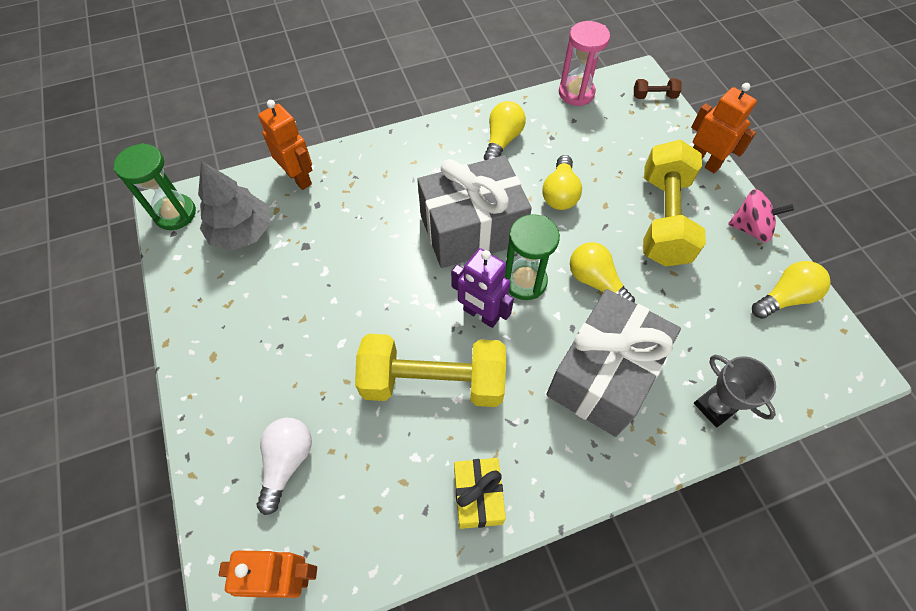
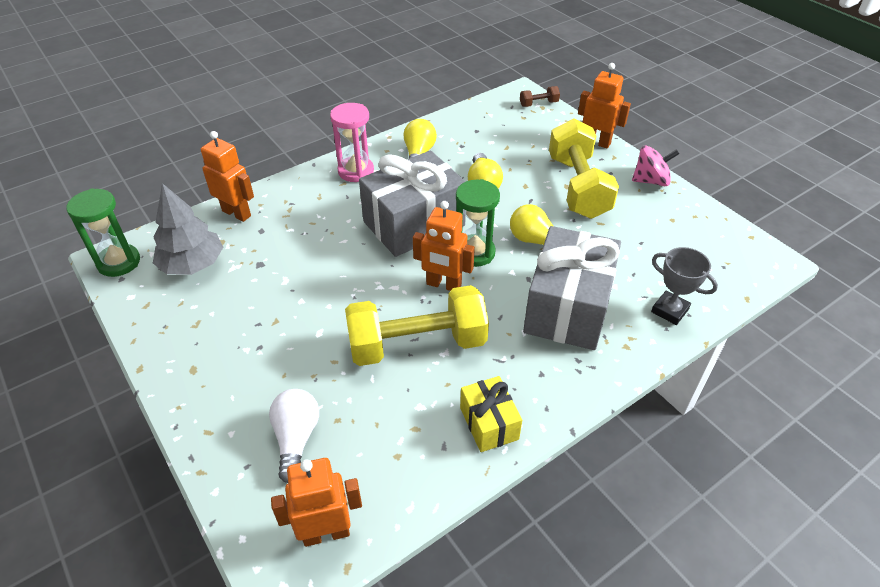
camera: 15 degrees left, 15 degrees down
purple robot [451,248,514,328] -> orange robot [413,201,475,291]
pink hourglass [559,21,610,106] -> pink hourglass moved to [330,103,374,182]
yellow light bulb [752,261,831,319] -> none

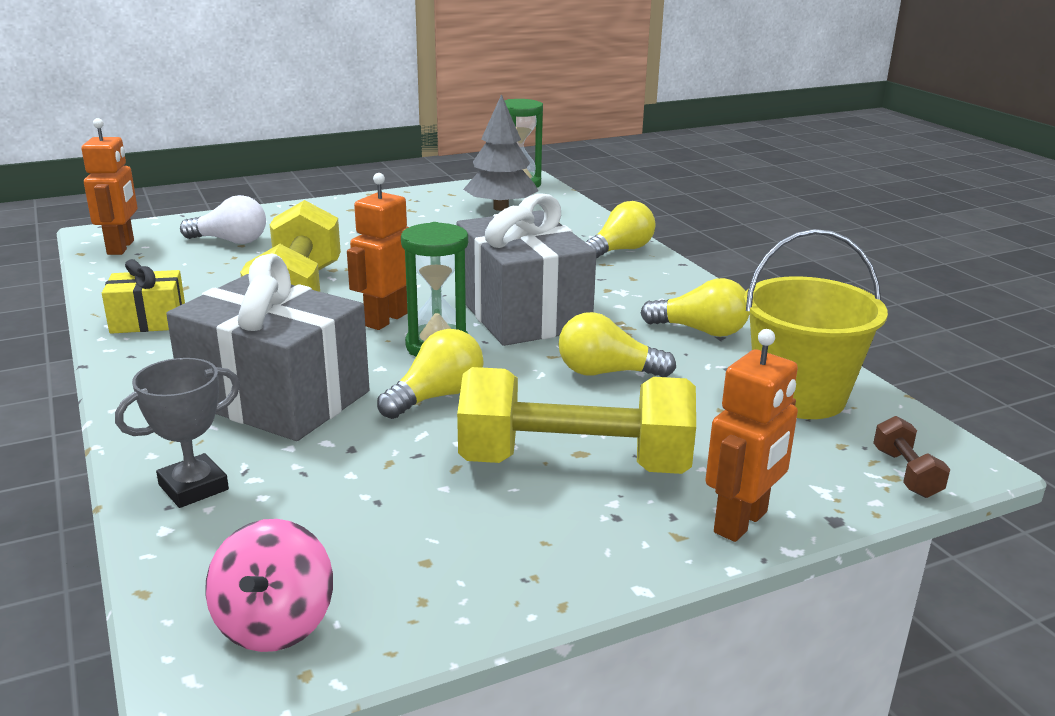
camera: 100 degrees right, 20 degrees down
orange robot [201,131,254,222] -> none
pink hourglass [330,103,374,182] -> none
pink spinning top [632,146,679,186] -> pink spinning top moved to [205,519,333,652]
none -> yellow light bulb [586,201,655,258]
none -> yellow bucket [744,229,888,419]

